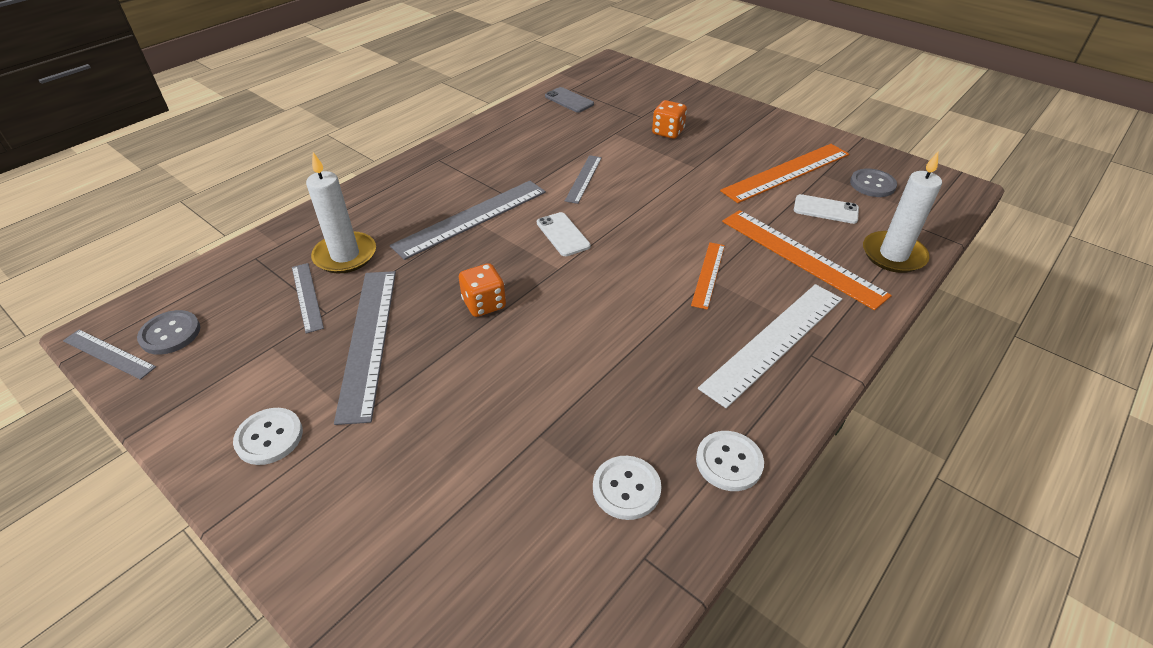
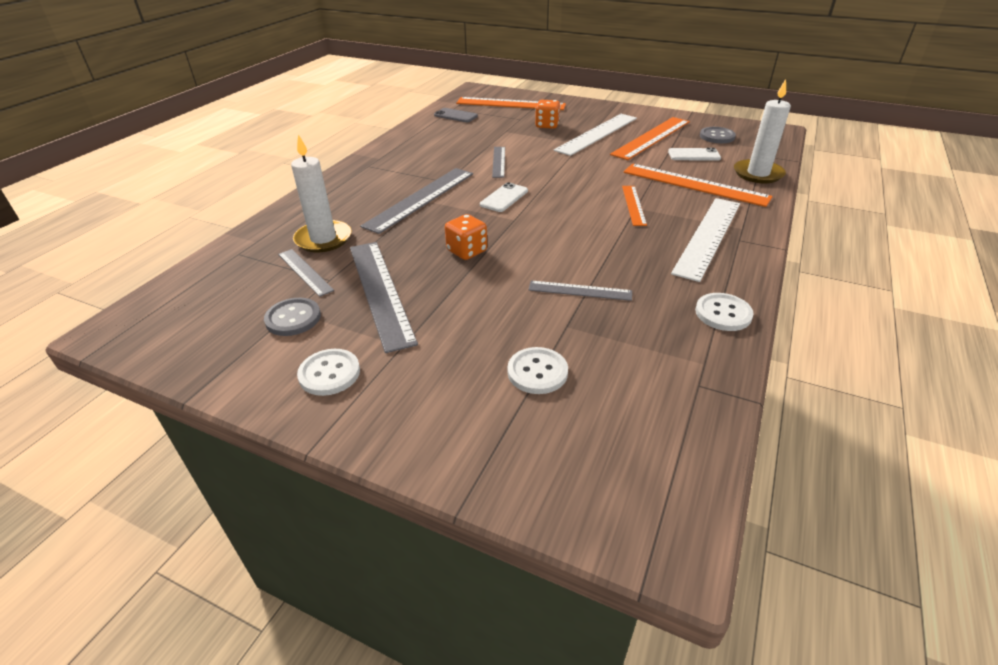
camera: 15 degrees left, 5 degrees down
grey ruler [63,330,156,380] -> grey ruler moved to [528,280,632,301]
grey button [137,310,200,355] -> grey button moved to [264,298,321,336]
white phone [537,212,591,256] -> white phone turned 75 degrees clockwise [480,182,528,212]
white button [593,456,662,520] -> white button moved to [507,347,568,394]
none -> orange ruler [456,97,566,110]
none -> white ruler [554,114,637,156]

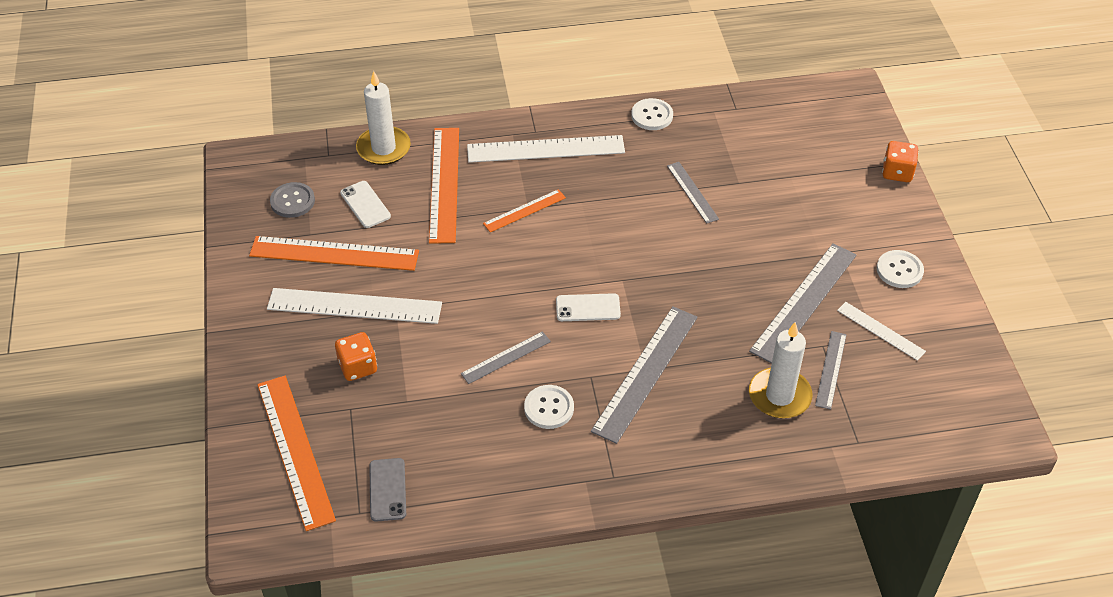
camera: 125 degrees left, 10 degrees up
grey button [264,298,321,336] -> white ruler [837,302,926,361]
grey ruler [360,168,473,234] -> grey ruler turned 60 degrees counterclockwise [591,307,698,444]
orange dice [445,214,487,260] -> orange dice moved to [882,141,919,182]
white button [507,347,568,394] -> white button moved to [524,385,574,429]

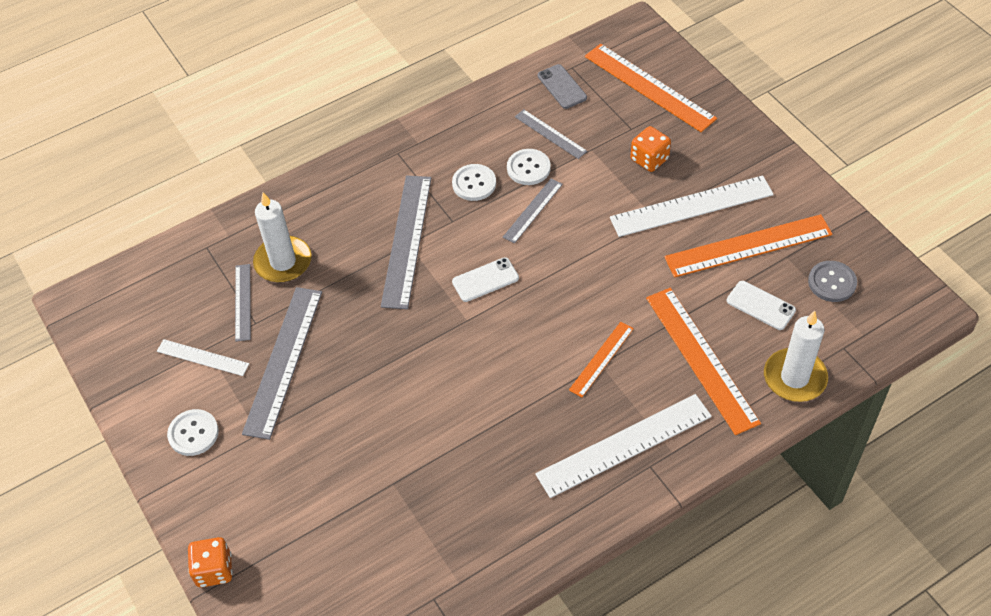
camera: 160 degrees right, 5 degrees up
white button [631,98,673,130] -> white button moved to [507,149,551,185]
grey ruler [667,162,719,224] -> grey ruler moved to [515,109,587,159]

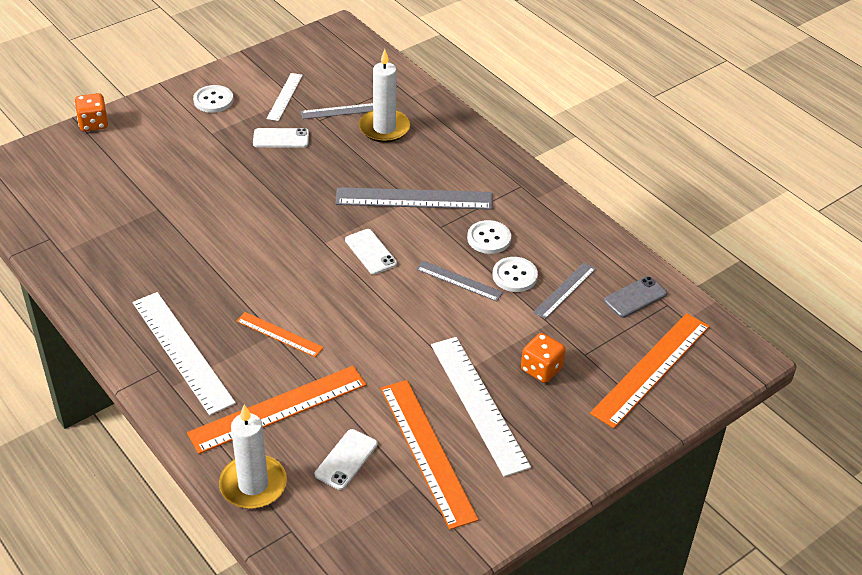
camera: 80 degrees right, 10 degrees down
grey ruler [242,287,322,440] -> white phone [253,128,309,148]
grey button [808,261,857,302] -> none

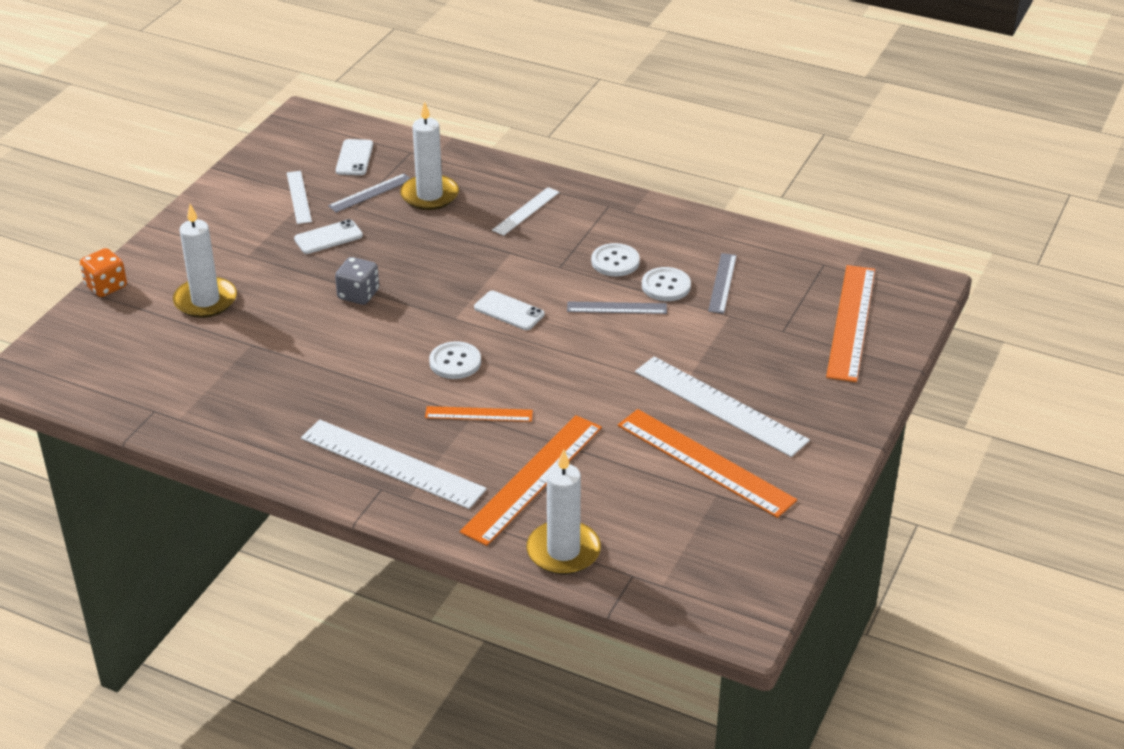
camera: 25 degrees left, 5 degrees down
white button [193,85,233,113] -> white button moved to [429,341,481,379]
white phone [315,429,377,490] -> white phone moved to [336,139,373,175]
grey ruler [335,187,493,210] -> none
orange dice [521,333,566,383] -> none
grey phone [604,276,667,318] -> none
none -> white candle [173,204,237,318]
none -> grey dice [335,257,379,305]
none -> white ruler [492,187,560,236]

